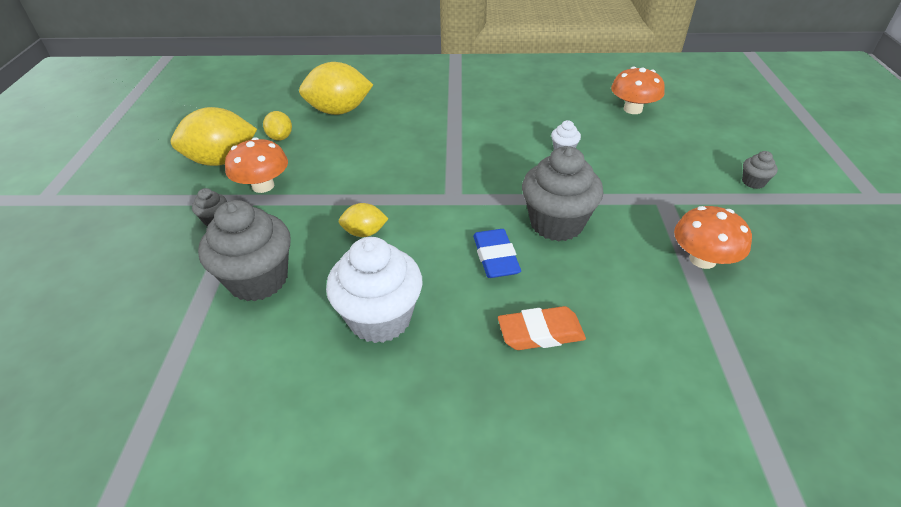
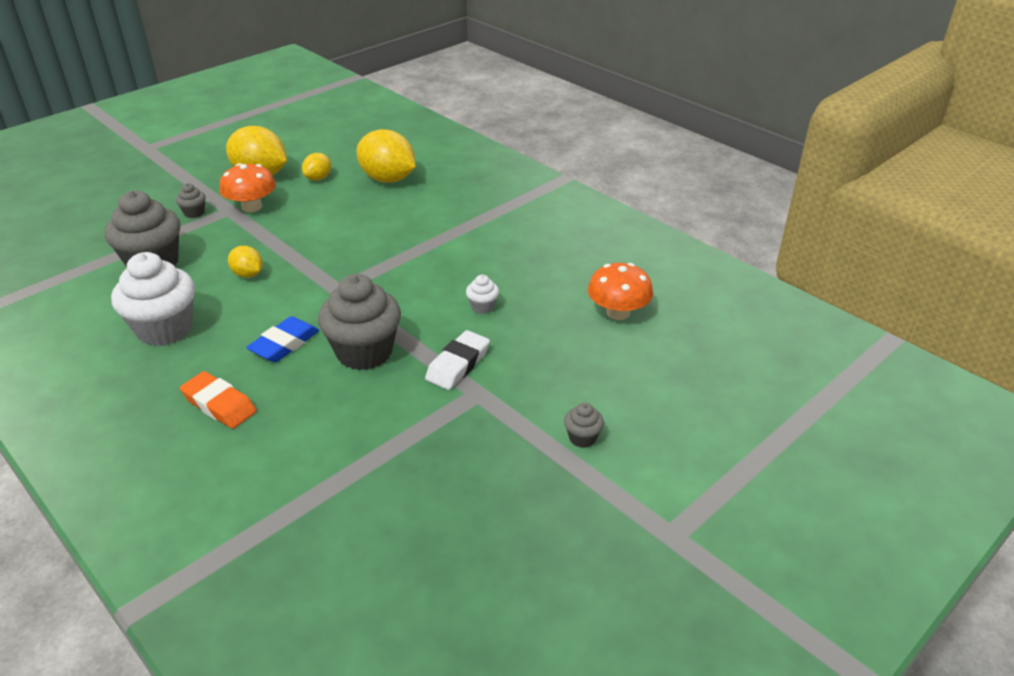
camera: 45 degrees right, 5 degrees down
orange mushroom [674,206,752,269] -> none
none -> white eraser [425,330,490,390]

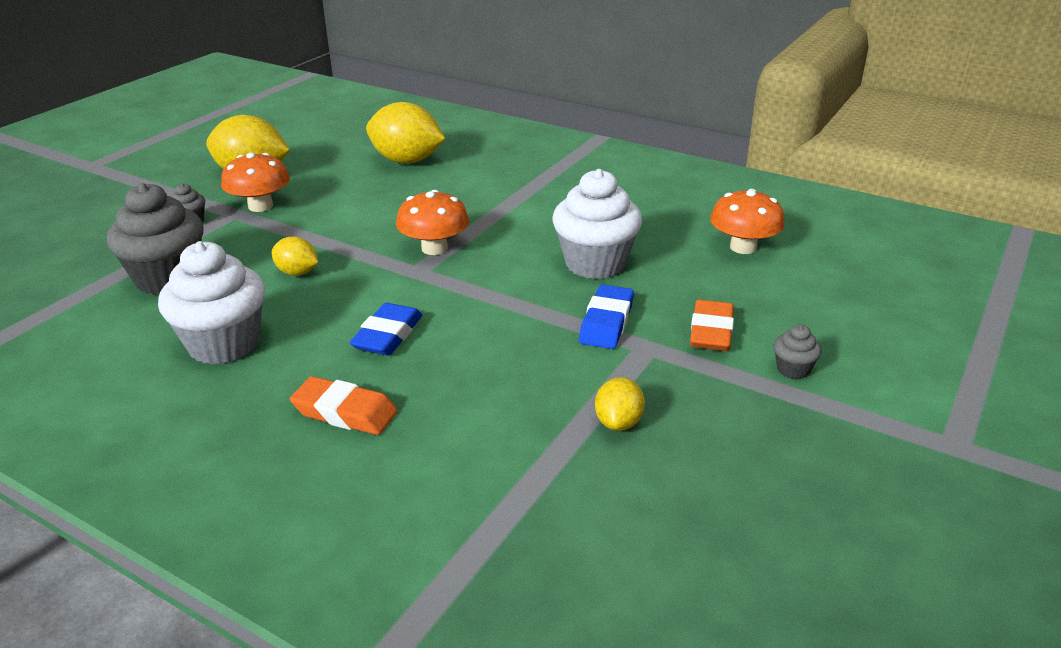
camera: 15 degrees left, 5 degrees down
yellow lemon [302,153,331,181] -> yellow lemon moved to [595,377,645,431]
grey cupcake [318,274,401,370] -> none
white eraser [425,330,490,390] -> blue eraser [579,284,634,349]
white cupcake [466,275,499,314] -> white cupcake [553,169,642,279], size x2.27
none -> orange mushroom [396,190,469,255]
none -> orange eraser [690,300,734,351]

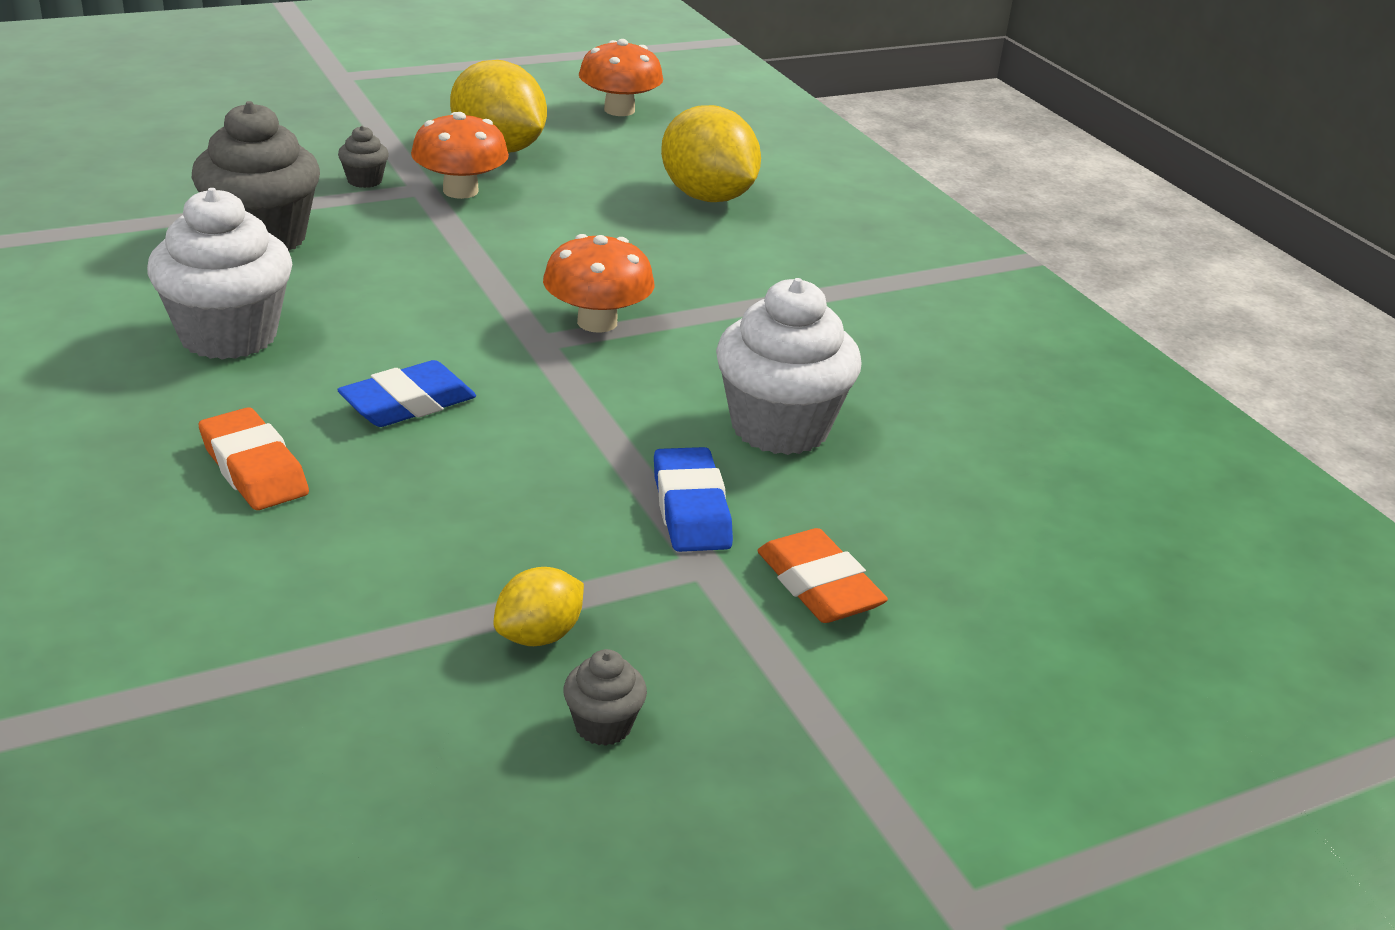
camera: 30 degrees right, 0 degrees up
yellow lemon [271,237,318,276] -> none
blue eraser [579,284,634,349] -> blue eraser turned 60 degrees counterclockwise [654,447,733,552]
orange eraser [690,300,734,351] -> orange eraser turned 75 degrees counterclockwise [757,528,888,623]
orange mushroom [710,189,785,254] -> orange mushroom moved to [579,39,663,116]
grey cupcake [774,324,822,379] -> grey cupcake moved to [563,649,647,746]

